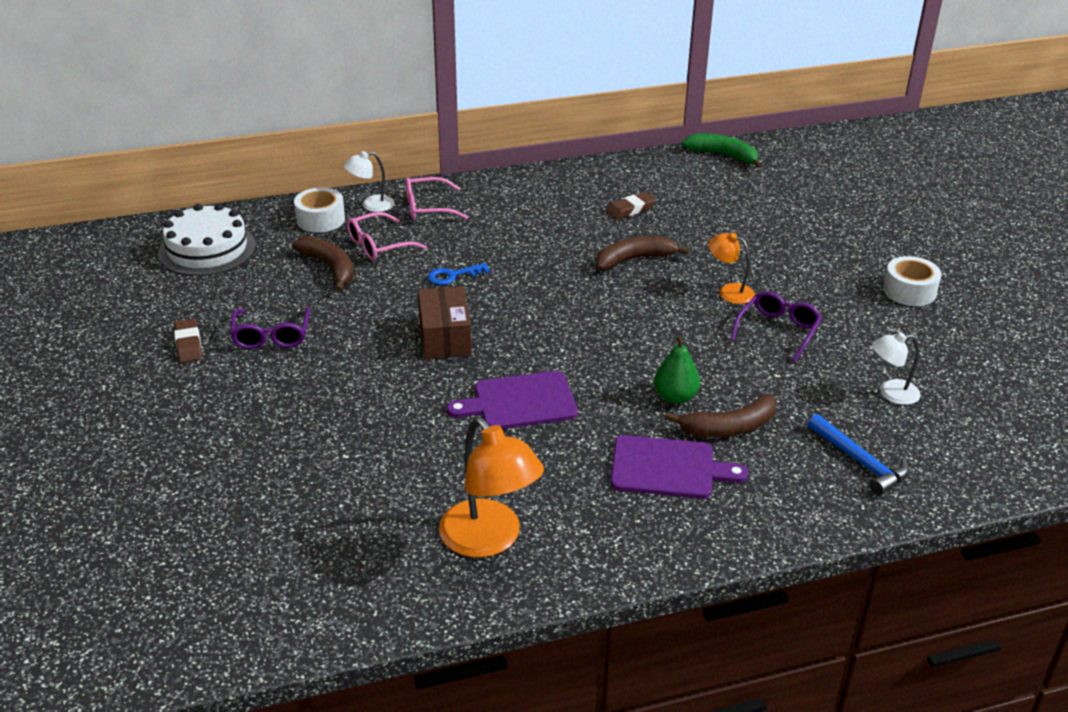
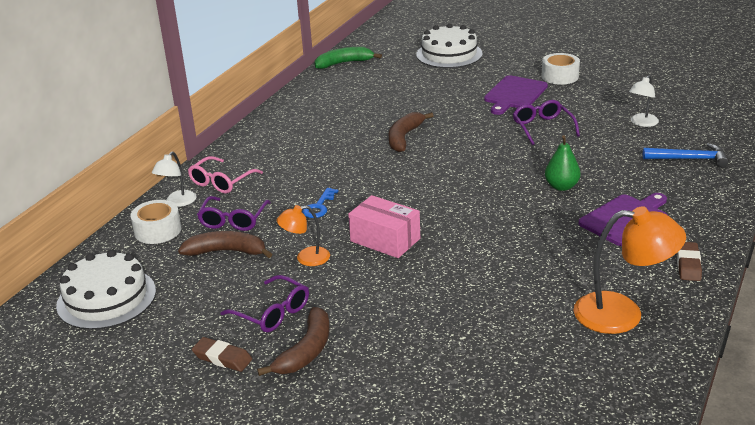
camera: 45 degrees left, 5 degrees down
pink glasses [347,212,427,261] -> purple glasses [197,196,271,231]
brown box [418,286,472,360] -> pink box [348,195,420,258]
purple cutting board [447,371,578,429] -> purple cutting board moved to [484,75,548,115]
brown eraser [606,192,656,220] -> brown eraser moved to [677,242,702,281]
brown banana [665,394,777,437] -> brown banana moved to [257,307,330,376]
orange lamp [708,233,755,304] -> orange lamp moved to [276,205,330,266]
none -> white cake [416,23,482,68]

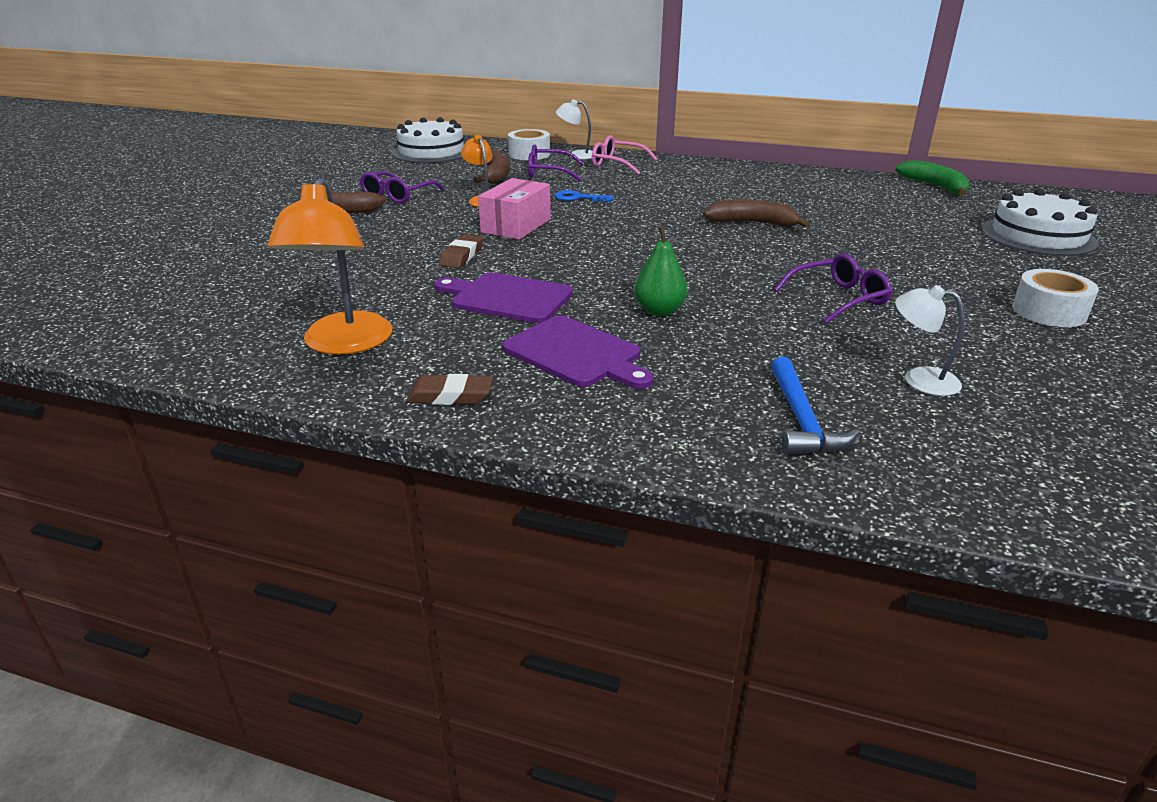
camera: 80 degrees right, 0 degrees up
brown eraser [192,337,252,372] -> brown eraser moved to [439,234,483,268]
purple cutting board [484,75,548,115] -> purple cutting board moved to [434,272,573,323]

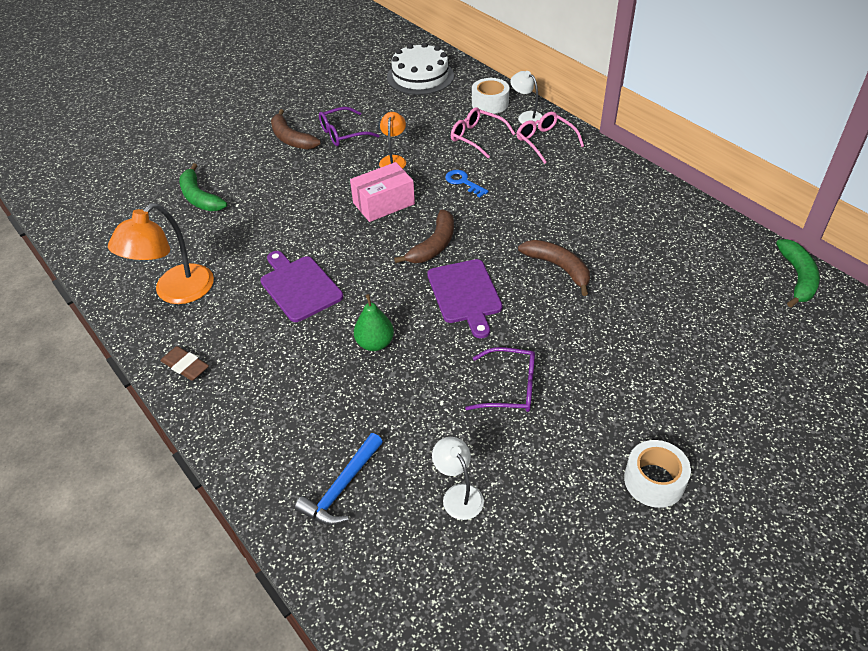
camera: 35 degrees right, 15 degrees up
brown eraser [439,234,483,268] -> none
brown banana [473,149,510,184] -> brown banana moved to [394,210,454,263]
purple cutting board [502,315,654,389] -> purple cutting board moved to [427,259,502,338]
purple glasses [528,144,584,181] -> pink glasses [451,107,516,159]
white cake [982,189,1098,256] -> none
none -> green banana [179,163,227,211]

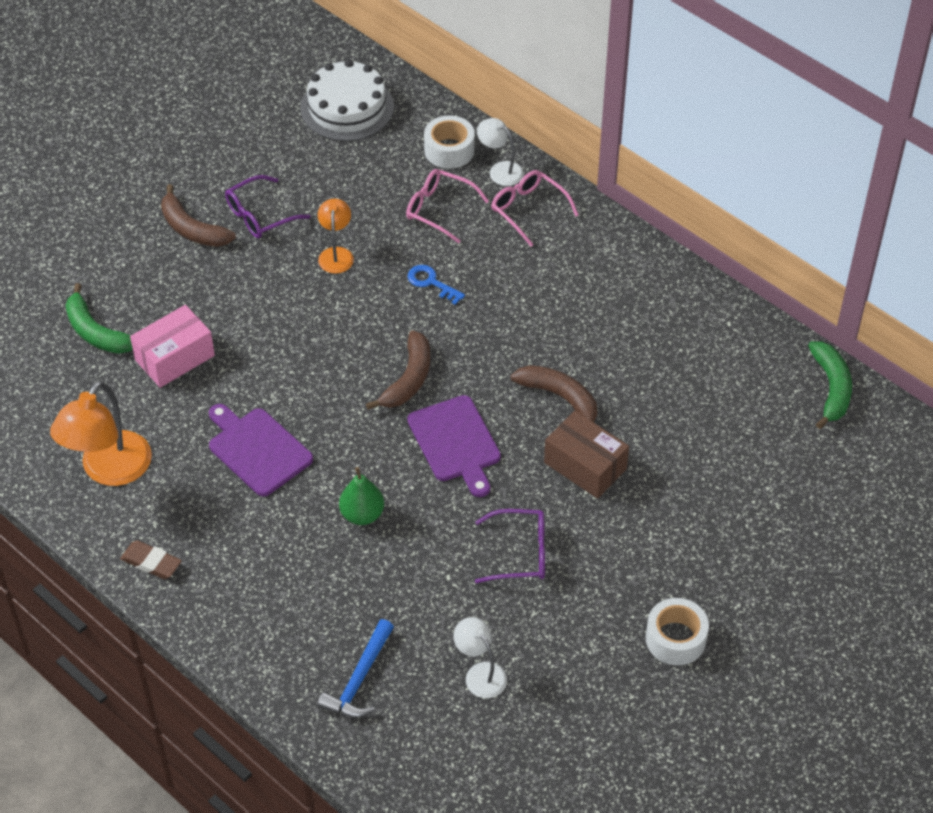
camera: 10 degrees left, 5 degrees up
pink box [350,162,415,222] -> pink box moved to [130,305,215,388]
none -> brown box [544,411,629,499]

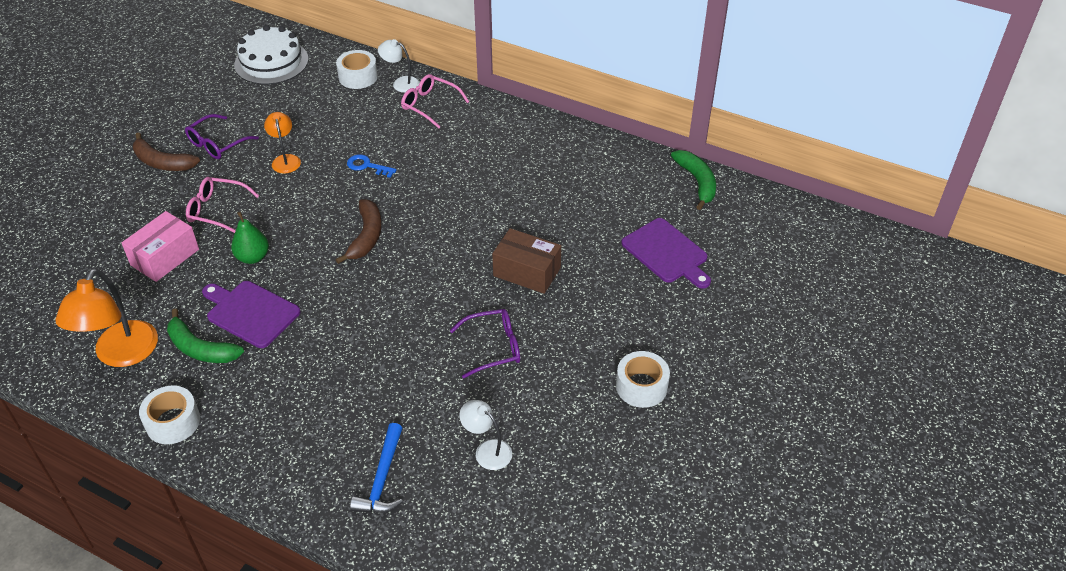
camera: 15 degrees left, 5 degrees down
green banana [66,283,133,354] -> green banana moved to [167,308,244,363]
brown eraser [120,540,182,579] -> white tape [139,386,200,444]
green pear [339,467,384,525] -> green pear moved to [231,212,269,264]
pink glasses [406,169,489,243] -> pink glasses moved to [186,177,259,233]
purple cutting board [407,395,501,497] -> purple cutting board moved to [621,218,711,288]
brown banana [511,365,597,422] -> none

